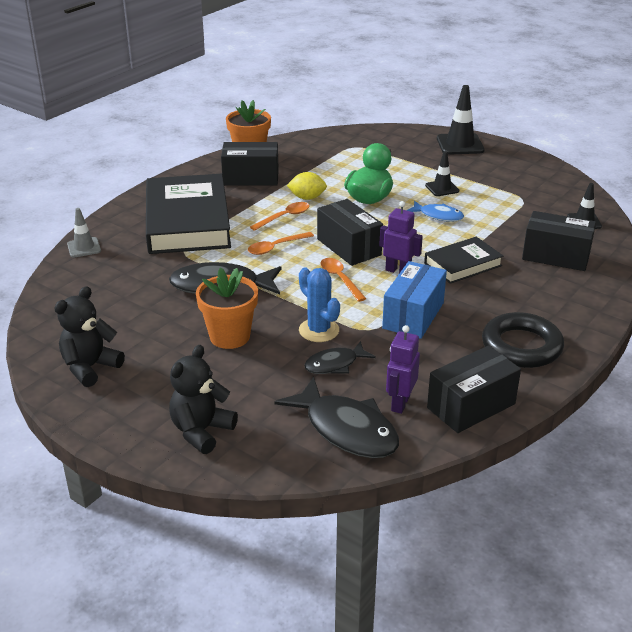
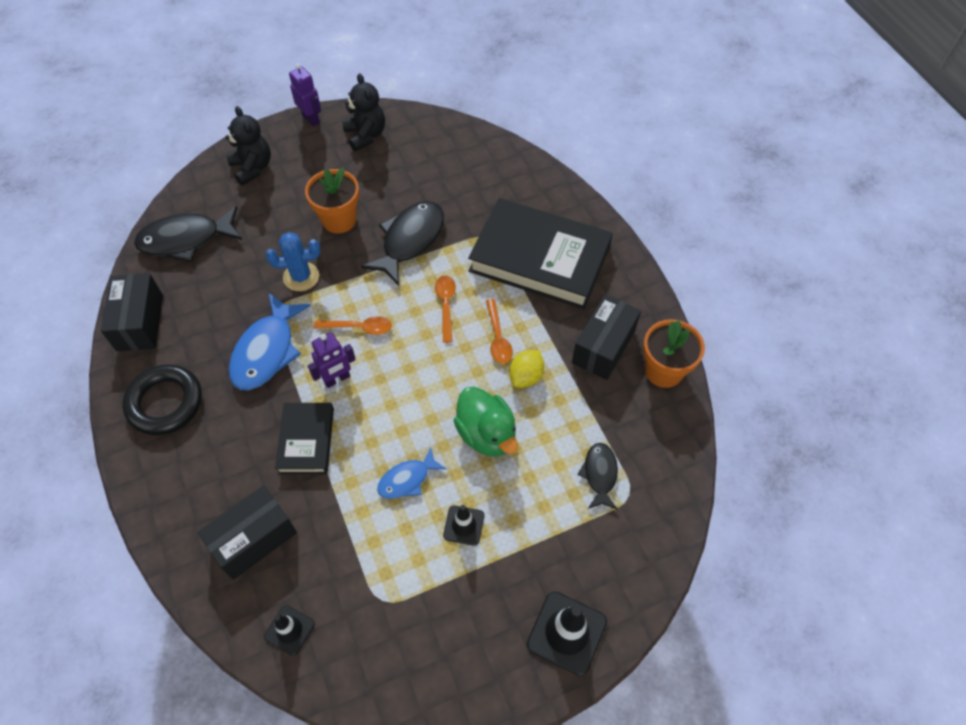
camera: 120 degrees right, 25 degrees up
grey traffic cone [67,208,101,258] -> none
black fish [304,341,376,374] -> black fish moved to [578,443,618,510]
black box [317,199,383,266] -> none
blue box [382,261,447,339] -> blue fish [229,293,311,390]
purple robot [386,325,420,414] -> purple robot moved to [289,63,321,127]

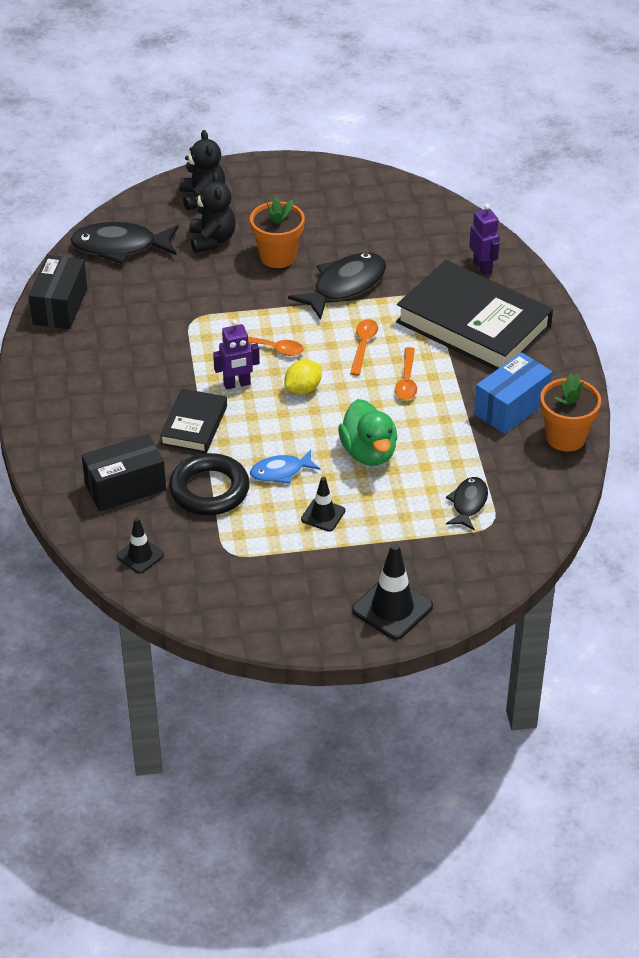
camera: 15 degrees right, 15 degrees down
black ring [123,364,202,435] -> black ring moved to [169,453,250,515]
blue fish [229,293,311,390] -> none
blue cactus [265,232,320,291] -> none
purple robot [289,63,321,127] -> purple robot moved to [469,204,500,275]
black teddy bear [342,73,385,151] -> black teddy bear moved to [189,172,236,253]
yellow lemon [509,351,544,388] -> yellow lemon moved to [284,360,322,394]
black box [572,294,641,380] -> blue box [474,352,552,434]

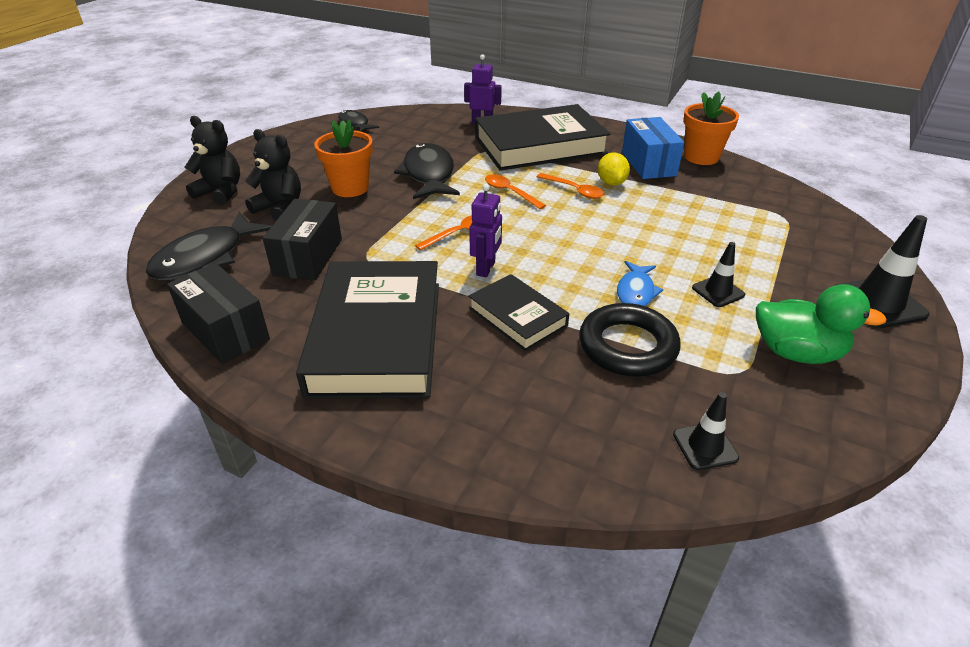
camera: 55 degrees left, 5 degrees down
black box [82,434,166,511] -> black box moved to [263,199,342,281]
yellow lemon [284,360,322,394] -> yellow lemon moved to [598,152,630,186]
green duck [338,399,397,466] -> green duck moved to [756,284,887,364]
black fish [446,477,488,531] -> black fish moved to [338,110,379,132]
none -> black book [296,261,439,399]

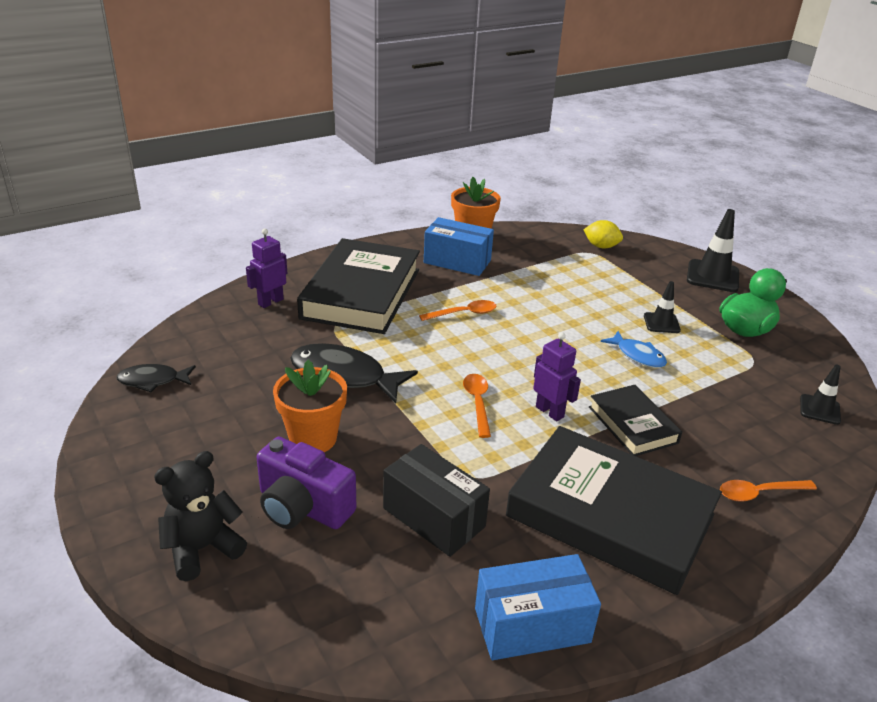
camera: 60 degrees left, 5 degrees down
black fish [146,212,272,280] -> none
black box [167,263,270,364] -> blue box [475,554,601,660]
black teddy bear [245,129,301,221] -> purple camera [257,437,356,529]
black book [468,274,569,351] -> black book turned 75 degrees clockwise [589,385,682,456]
orange spoon [485,174,546,209] -> orange spoon moved to [720,480,817,502]
black ring [579,303,681,377] -> none
yellow lemon [598,152,630,186] -> yellow lemon moved to [583,220,623,248]

